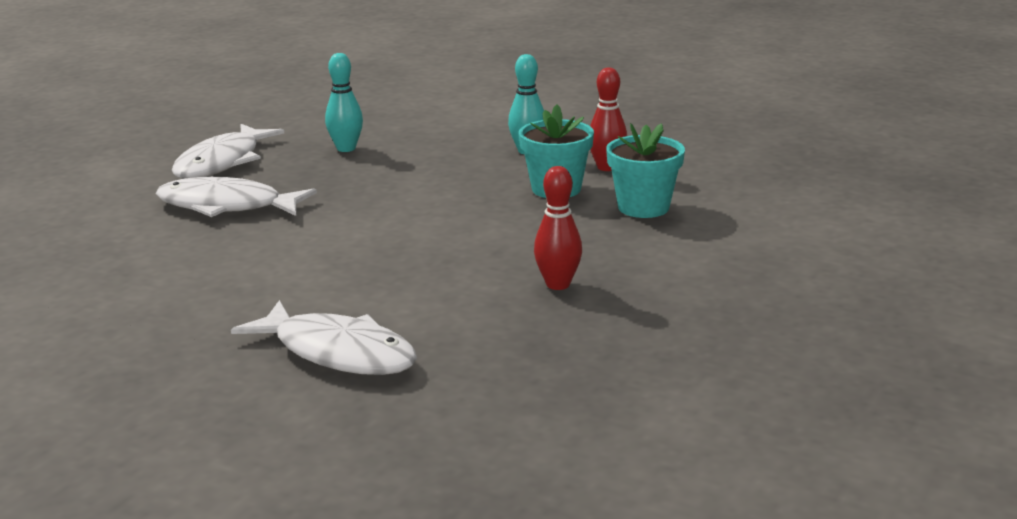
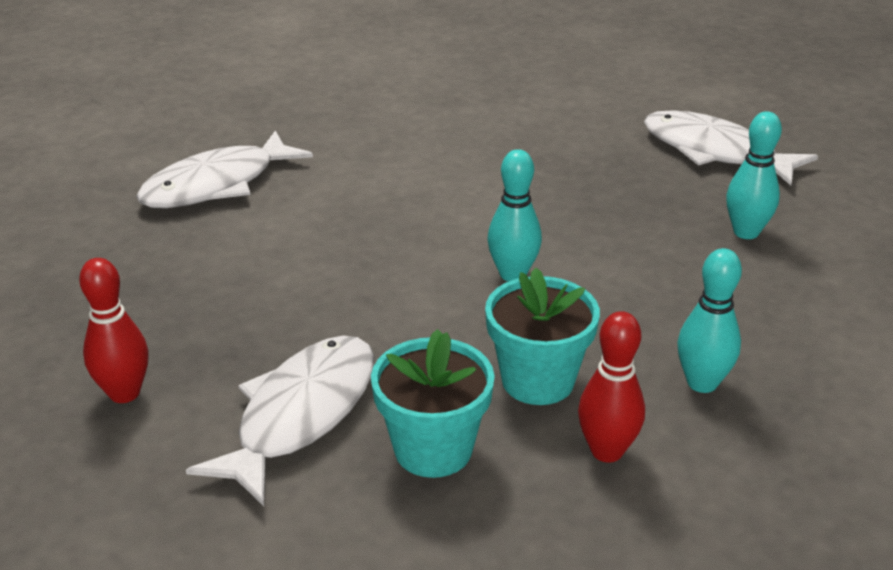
camera: 105 degrees right, 10 degrees up
white fish [156,177,317,217] -> white fish moved to [186,335,375,506]
red bowling pin [534,166,582,290] -> red bowling pin moved to [79,258,149,403]
none -> turquoise bowling pin [487,149,542,282]

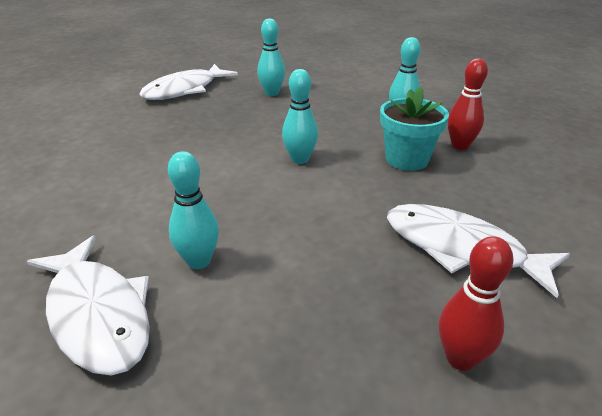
camera: 85 degrees left, 0 degrees up
turquoise flower pot [371,329,495,478] -> none
none -> turquoise bowling pin [168,151,219,269]

